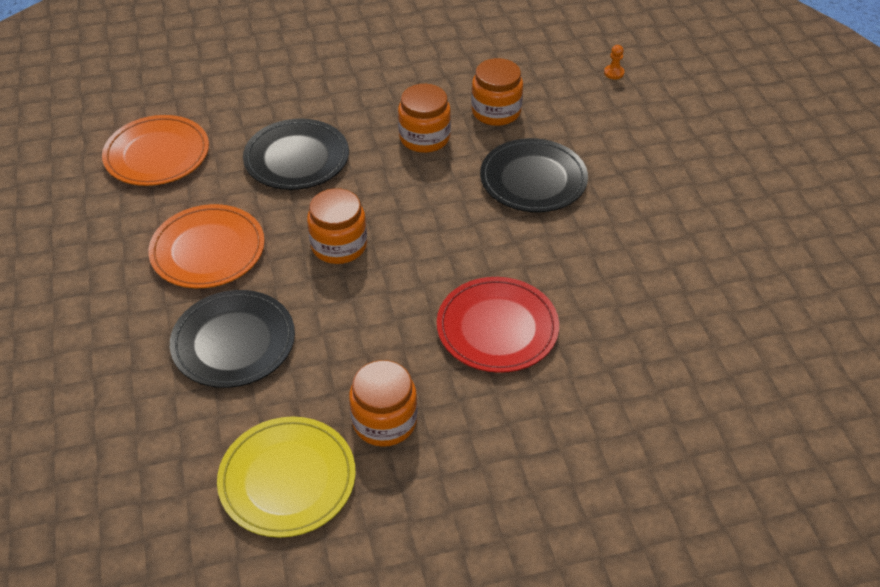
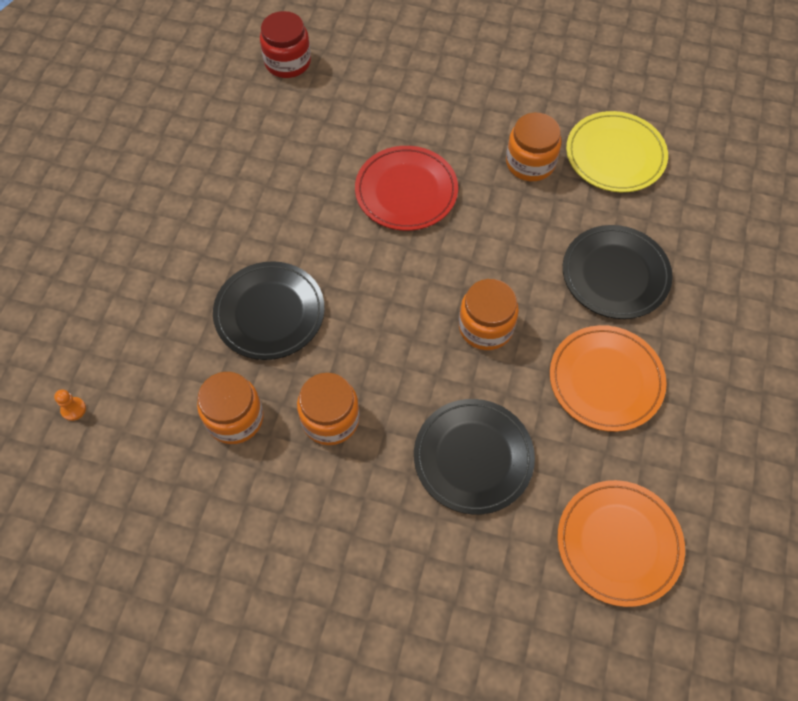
camera: 150 degrees left, 15 degrees up
none -> red jar [260,11,311,78]

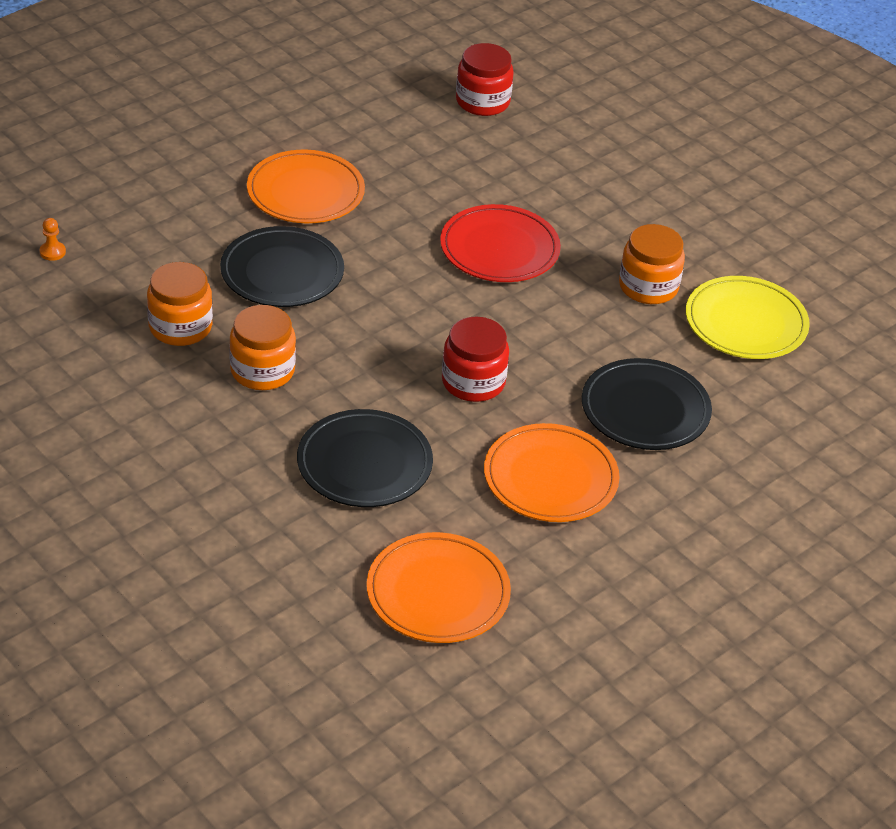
camera: 30 degrees right, 20 degrees down
orange jar [459,279,519,350] -> red jar [442,316,509,402]
none -> orange plate [247,150,365,223]

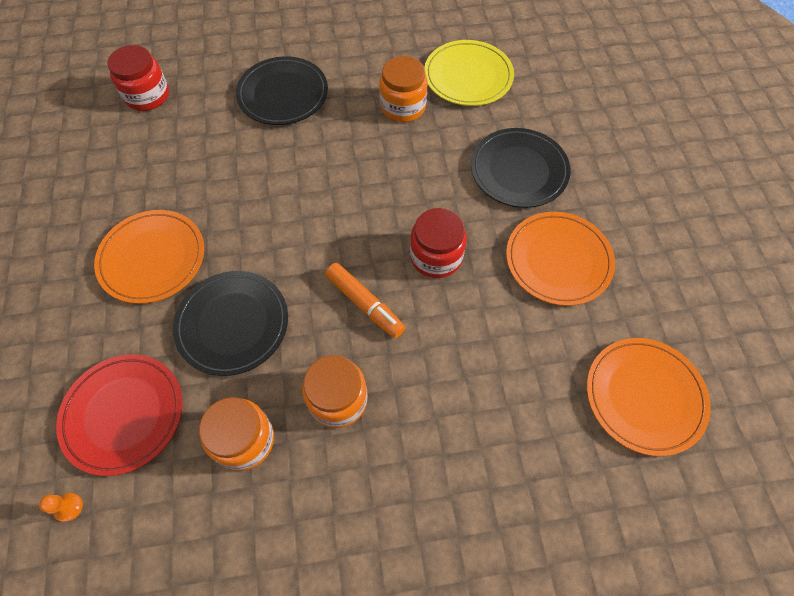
camera: 55 degrees left, 20 degrees up
black plate [297,409,433,507] -> black plate moved to [236,56,328,125]
red plate [440,204,561,282] -> red plate moved to [56,354,183,476]
none -> orange marker [325,263,405,338]

